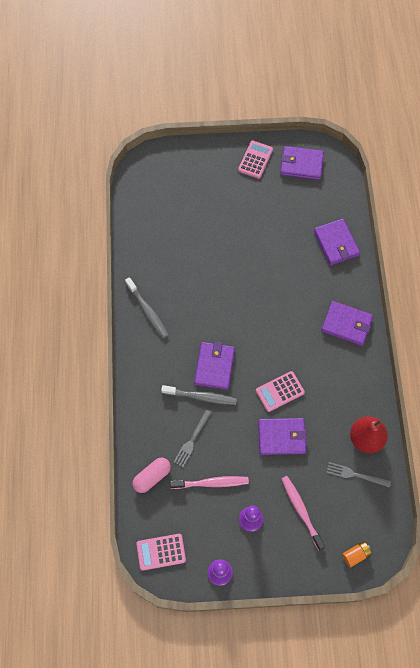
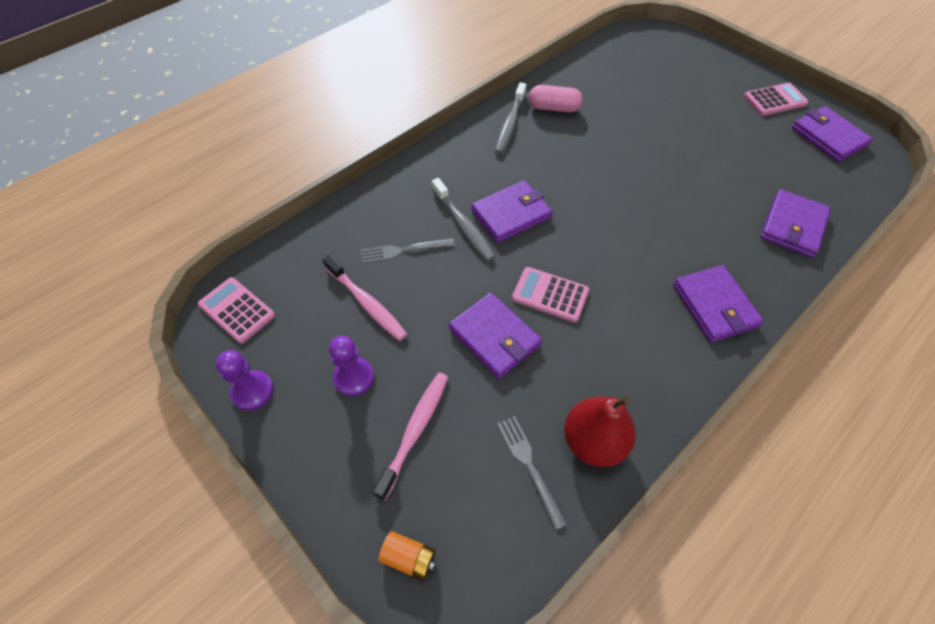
camera: 50 degrees right, 10 degrees down
pink capsule [132,458,171,493] -> pink capsule moved to [529,85,583,113]

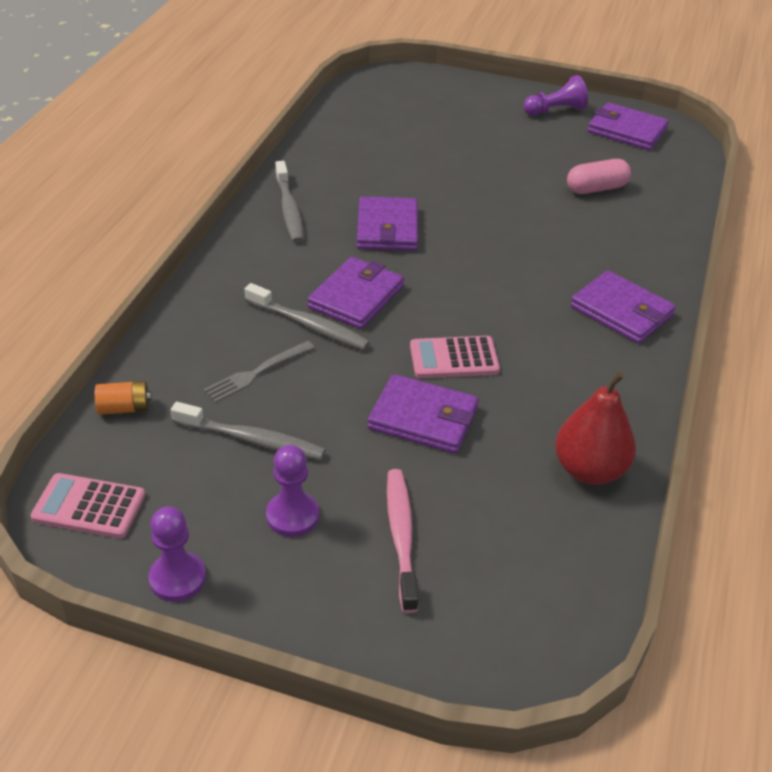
camera: 30 degrees left, 15 degrees down
pink toothbrush [323,255,407,341] -> grey toothbrush [171,402,326,460]
orange battery [378,531,436,581] -> orange battery moved to [95,381,152,415]
grey fork [497,416,567,530] -> none
pink capsule [529,85,583,113] -> pink capsule moved to [567,159,631,194]
pink calculator [744,83,808,116] -> purple pawn [523,75,588,116]
purple wallet [761,189,831,257] -> purple wallet moved to [357,196,418,251]

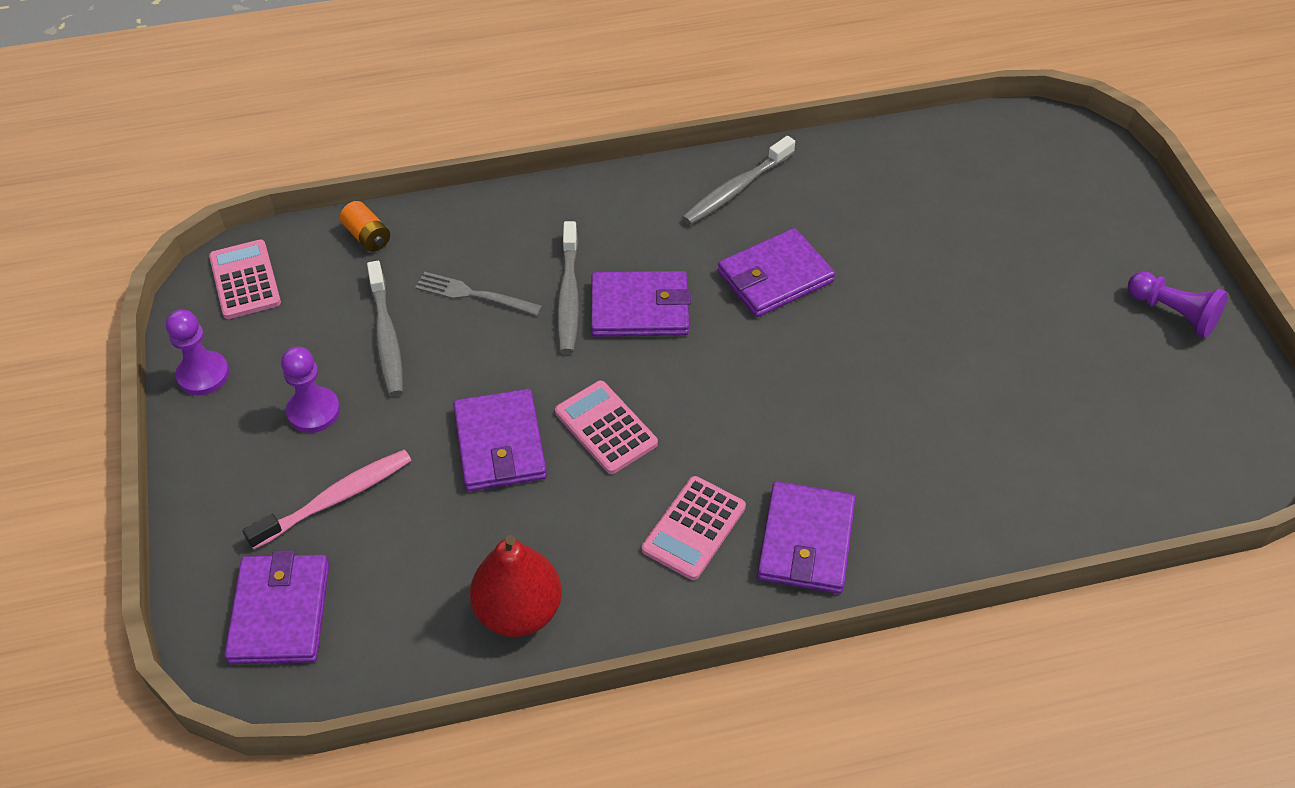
camera: 60 degrees right, 10 degrees up
pink capsule [567,159,631,194] -> none
purple wallet [588,102,669,150] -> purple wallet moved to [225,550,329,664]
none -> pink calculator [642,476,746,580]

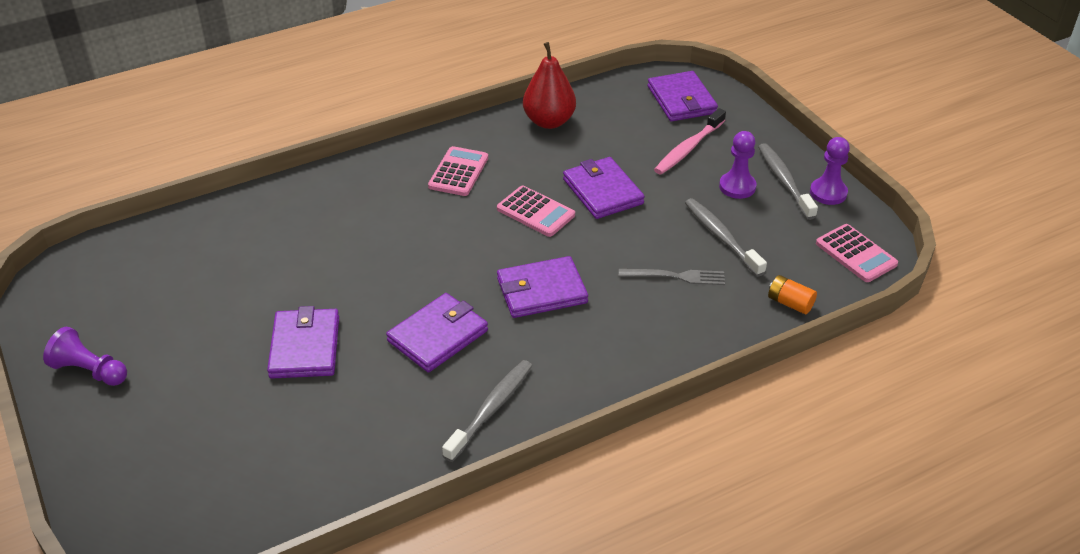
camera: 165 degrees right, 10 degrees down
grey toothbrush [557,221,579,354] -> grey toothbrush moved to [758,143,818,220]
purple wallet [757,481,856,594] -> purple wallet moved to [267,306,339,379]

